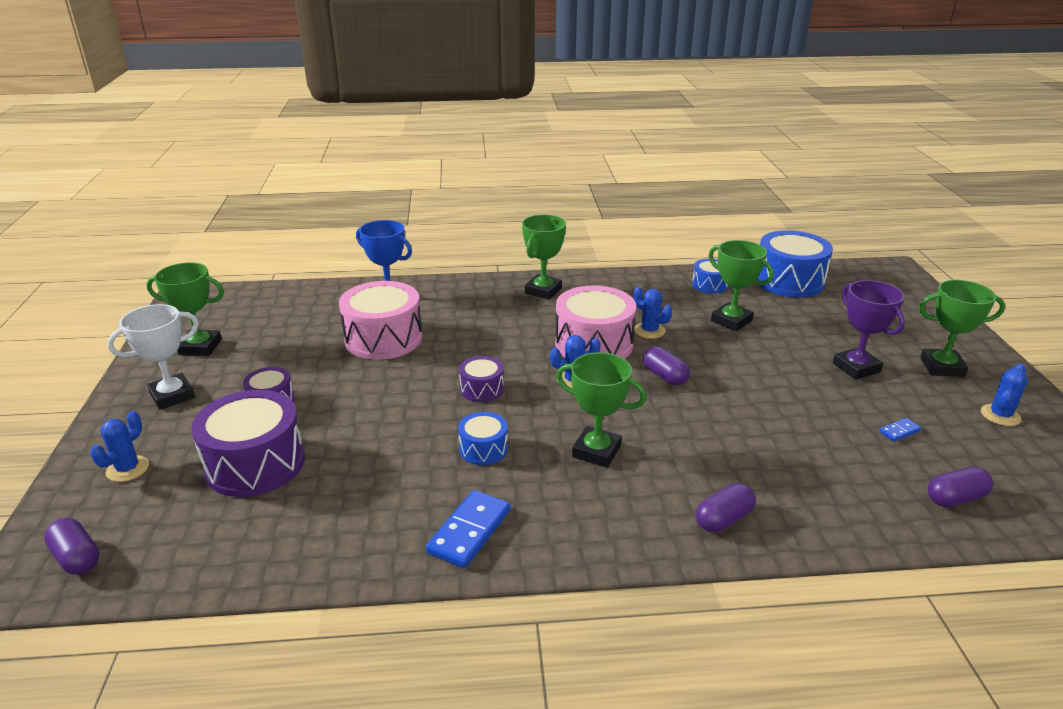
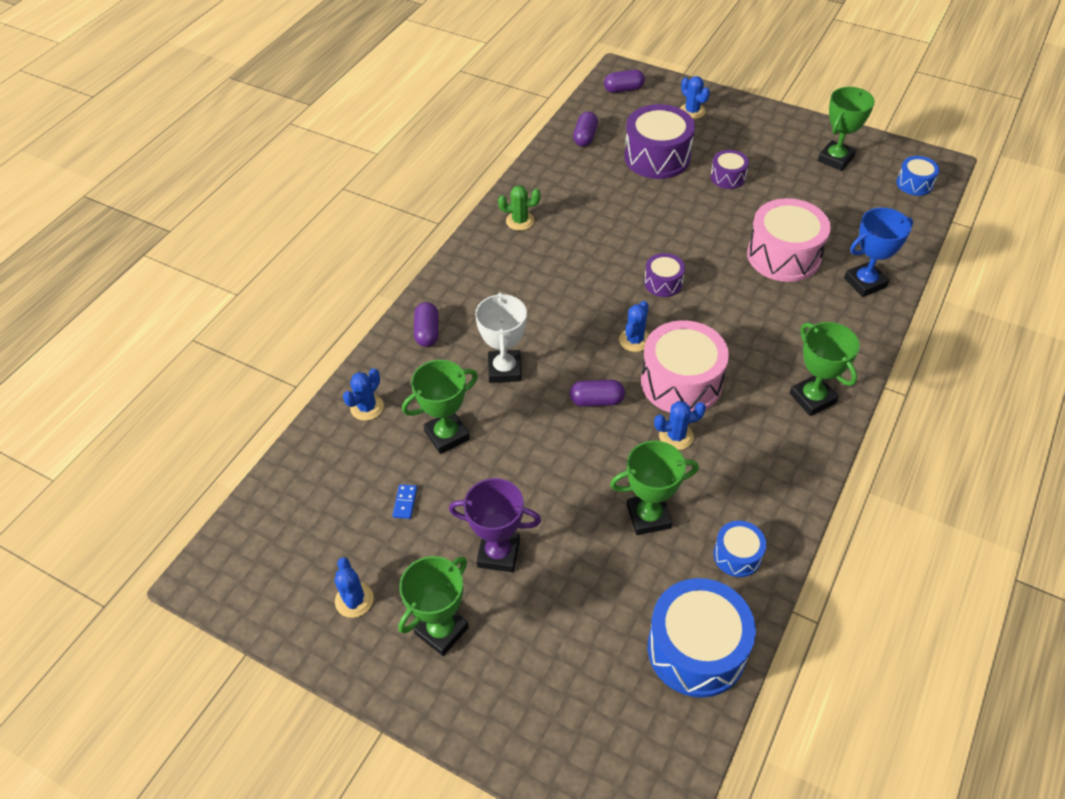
camera: 125 degrees right, 20 degrees up
white trophy [107,304,199,410] -> white trophy moved to [475,292,527,383]
blue domino [426,490,511,568] -> green cactus [498,185,541,231]
blue drum [458,412,508,465] -> blue drum moved to [896,156,939,196]
green trophy [556,352,646,467] -> green trophy moved to [402,360,478,454]
purple capsule [928,466,993,507] -> purple capsule moved to [573,111,598,147]
none -> blue cactus [343,368,384,421]

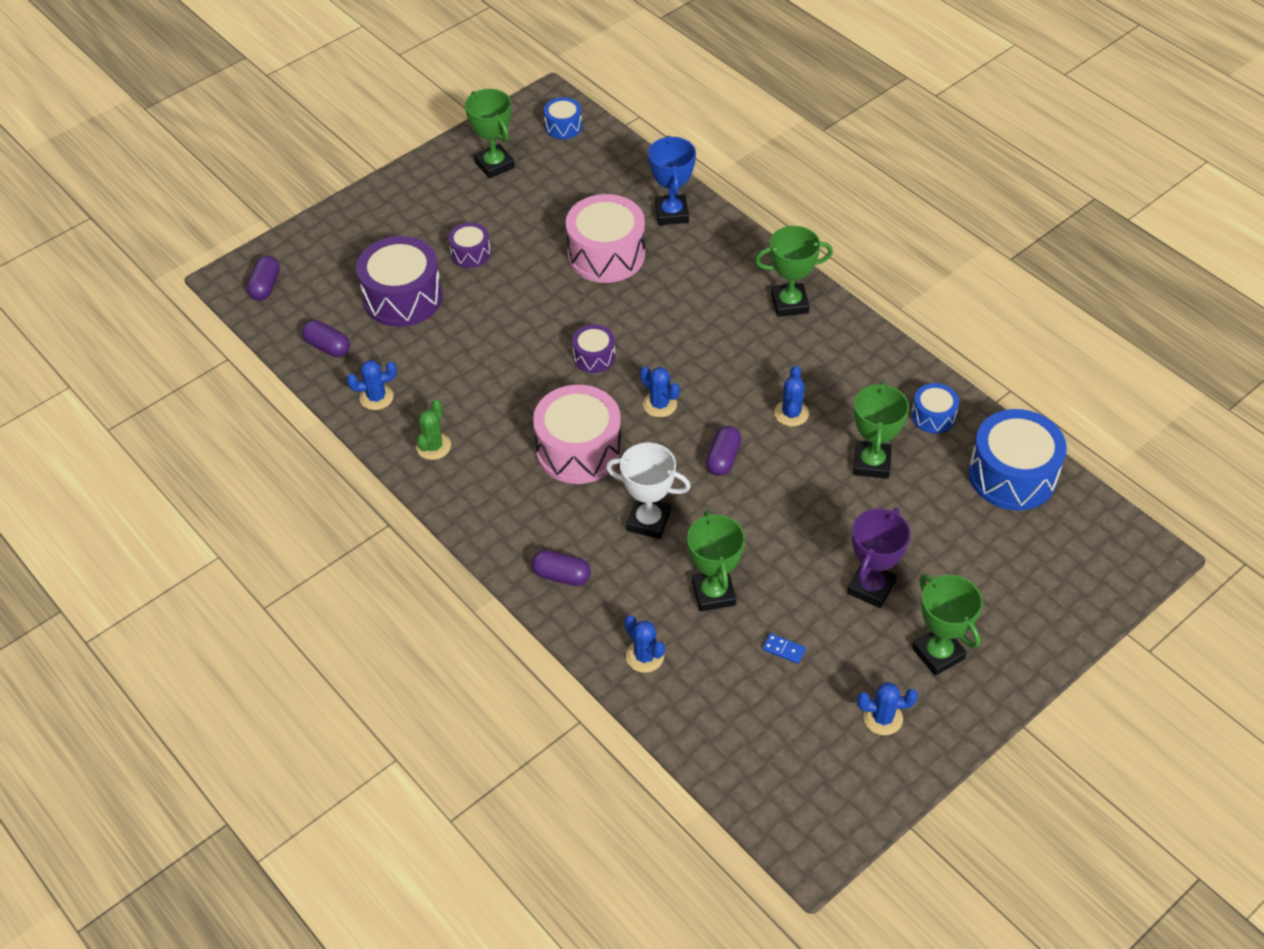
camera: 70 degrees left, 0 degrees up
pink drum [641,320,729,413] -> pink drum moved to [533,385,622,484]
blue cactus [680,76,710,119] -> blue cactus moved to [347,360,397,410]

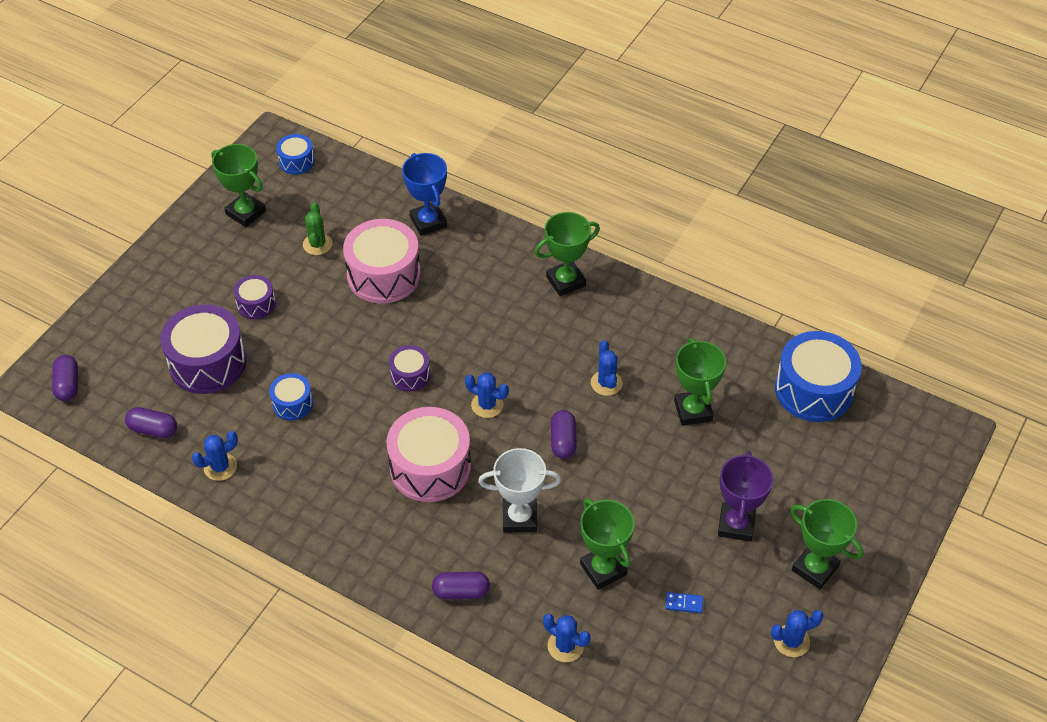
camera: 20 degrees left, 0 degrees up
green cactus [416,399,451,460] -> green cactus moved to [303,202,333,255]
blue drum [911,383,959,434] -> blue drum moved to [269,373,313,420]

